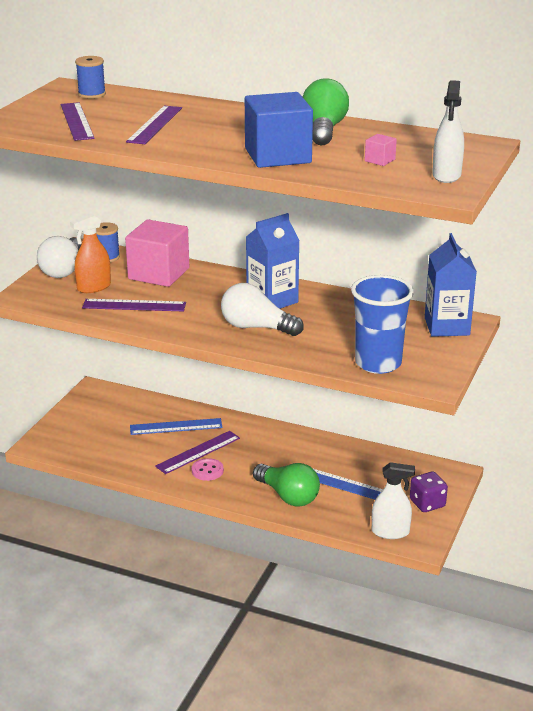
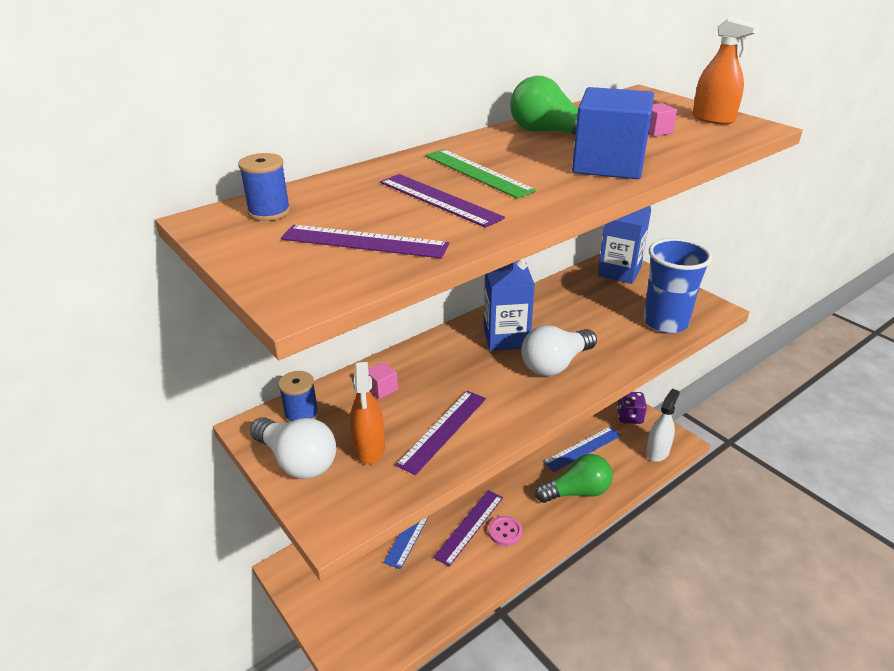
camera: 60 degrees left, 5 degrees up
pink cube [125,219,189,287] -> pink cube [368,362,398,399], size x0.40
purple ruler [155,431,240,474] -> purple ruler turned 45 degrees clockwise [433,490,503,567]
white spray bottle [432,80,464,183] -> orange spray bottle [692,17,760,125]
none -> green ruler [425,149,536,198]

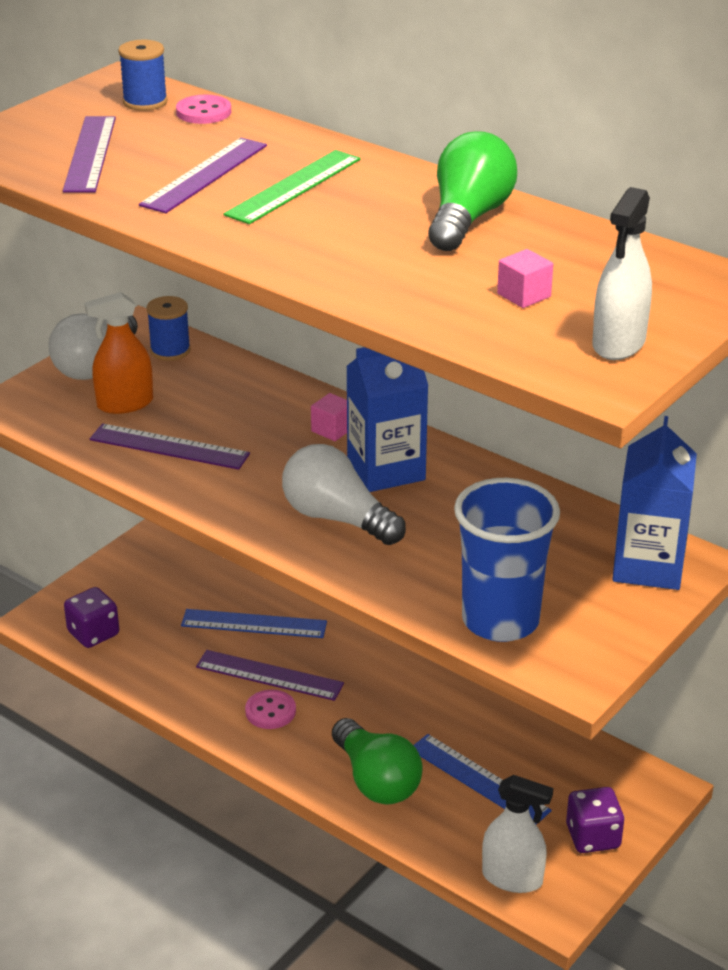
camera: 75 degrees right, 0 degrees up
pink cube [368,362,398,399] -> pink cube moved to [311,393,347,441]
blue cube [572,87,654,179] -> none
orange spray bottle [692,17,760,125] -> white spray bottle [592,187,652,360]
none -> purple dice [64,587,119,648]
none -> pink button [176,95,231,124]

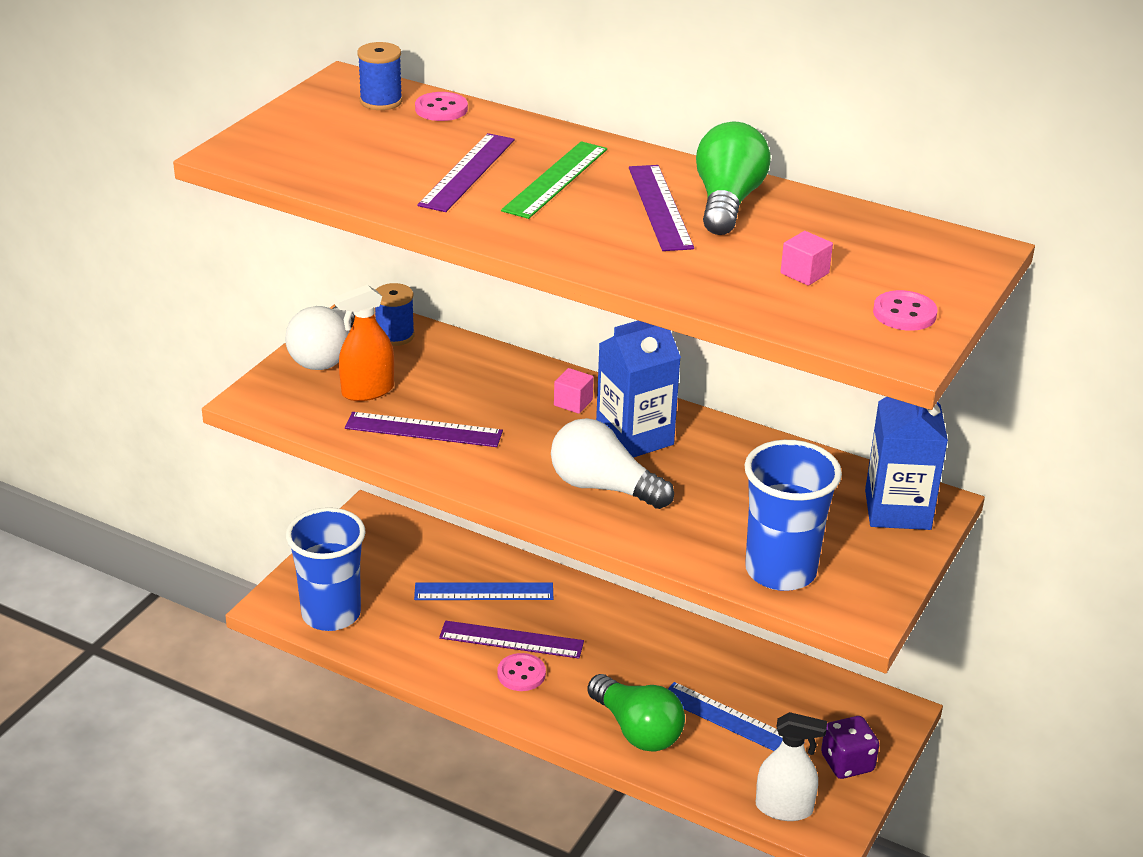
camera: 10 degrees left, 0 degrees up
purple ruler [63,116,116,193] -> purple ruler moved to [629,165,694,251]
purple dice [64,587,119,648] -> blue cup [286,507,366,631]
white spray bottle [592,187,652,360] -> pink button [873,290,938,331]

